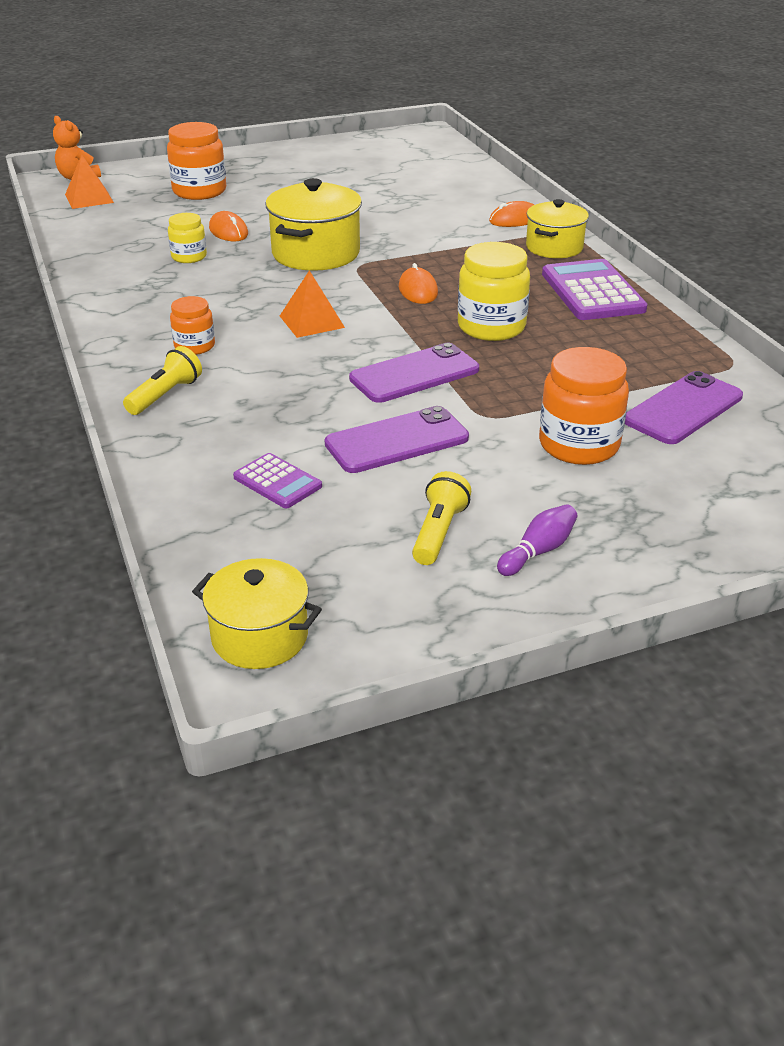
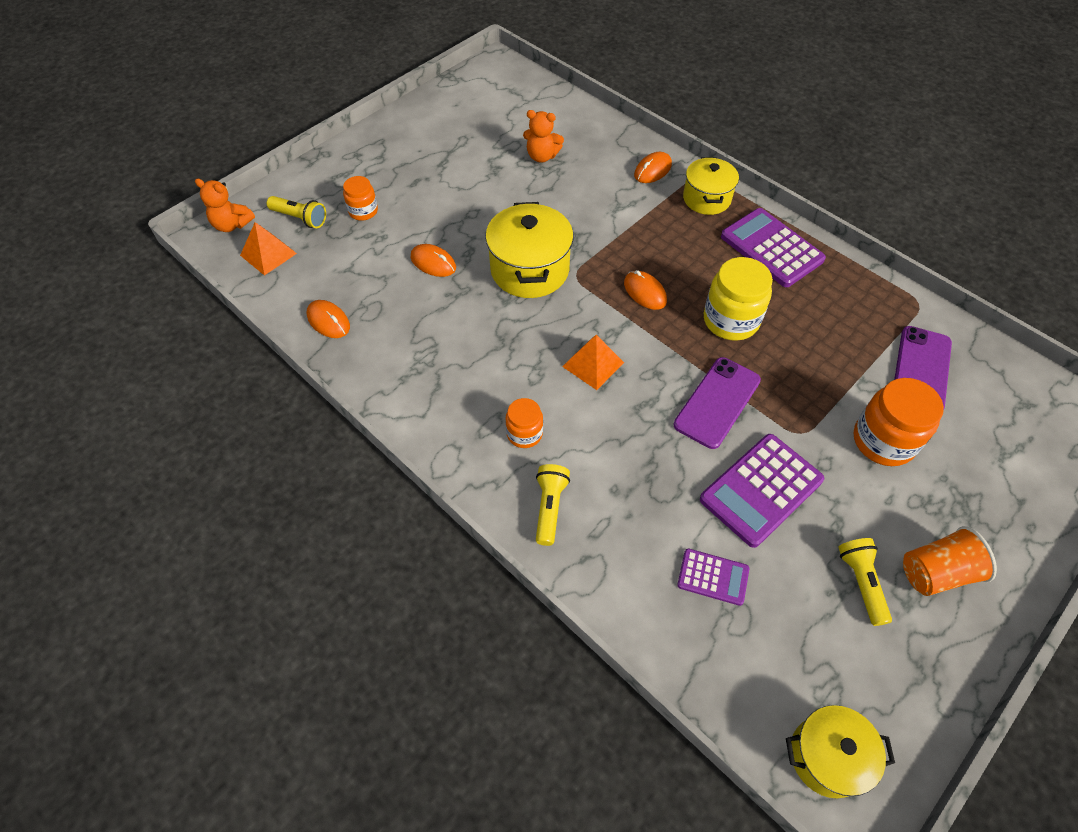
camera: 25 degrees left, 20 degrees up
orange jar [167,122,226,200] -> orange jar [343,176,378,221], size x0.58
yellow jar [168,213,207,263] -> none
purple phone [325,406,469,473] -> purple calculator [700,434,824,548]
purple bowling pin [497,504,577,576] -> orange cup [903,526,997,596]
none -> yellow flashlight [267,196,326,228]
none -> orange mouse [307,300,350,338]
none -> orange teddy bear [523,110,564,163]

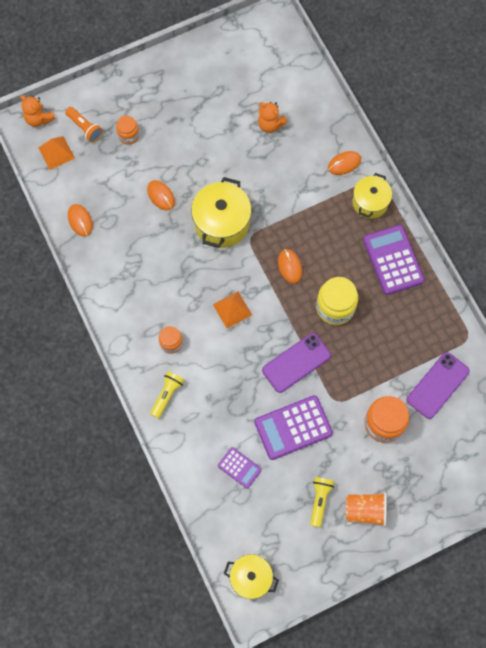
camera: 20 degrees right, 15 degrees up
yellow flashlight [267,196,326,228] -> orange flashlight [65,107,103,142]

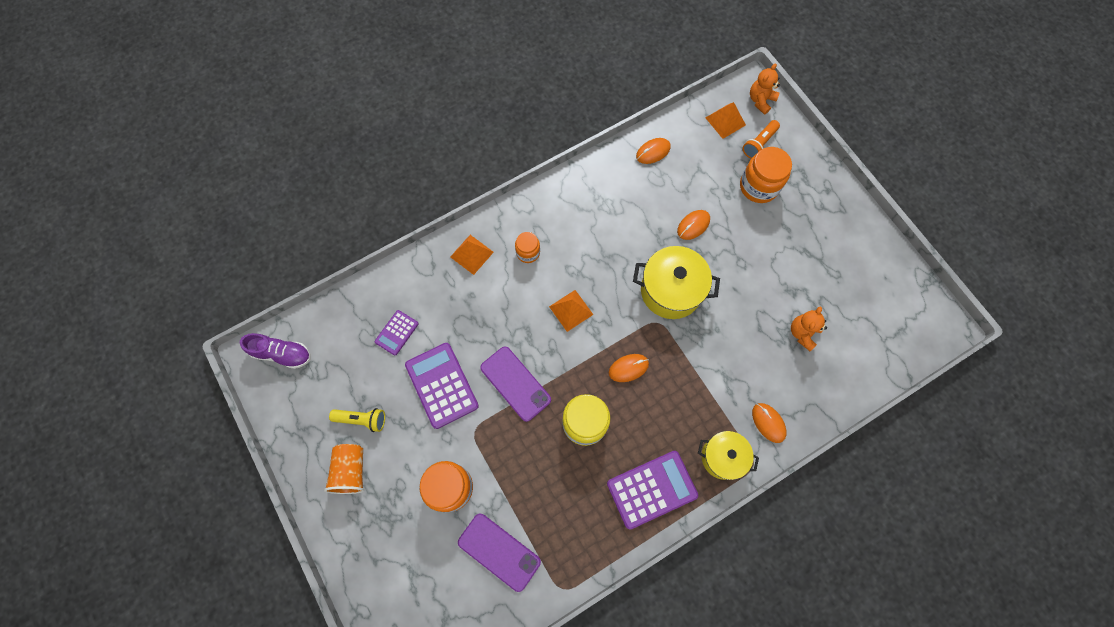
camera: 85 degrees right, 0 degrees up
orange jar [116,116,139,145] -> orange jar [740,147,792,203], size x1.72
yellow flashlight [150,371,184,419] -> orange pyramid [450,235,494,275]
yellow pot [224,554,279,599] -> purple shoe [240,333,311,369]

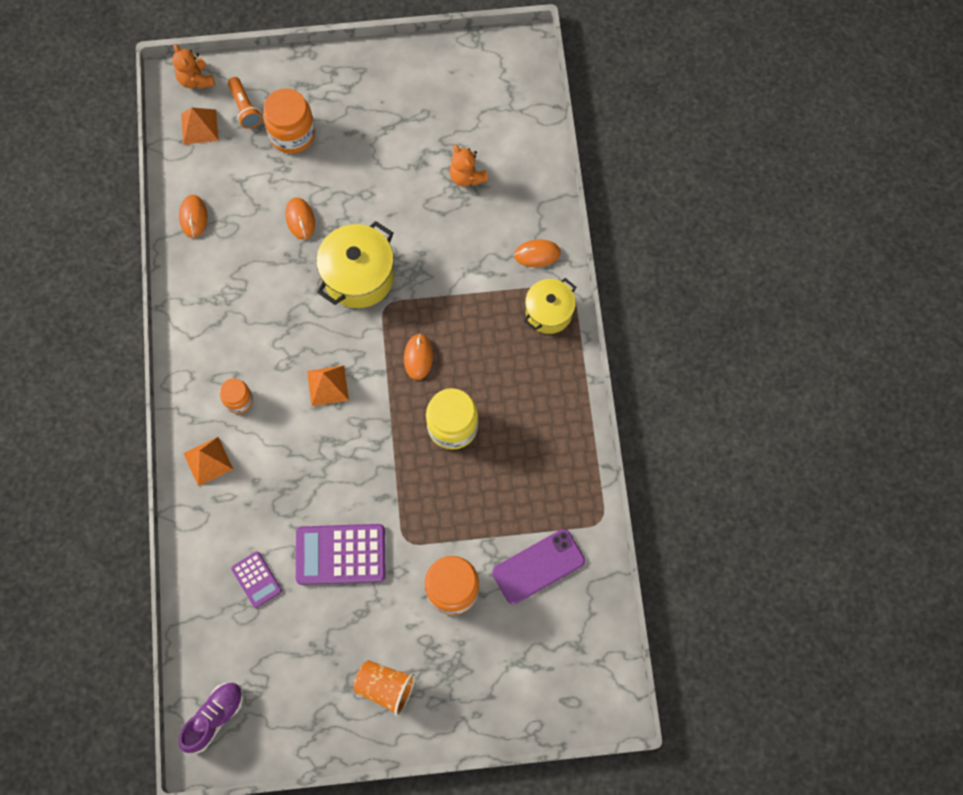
camera: 65 degrees left, 0 degrees up
yellow flashlight [329,408,385,432] -> none
purple phone [480,346,551,422] -> none
purple calculator [607,451,698,529] -> none

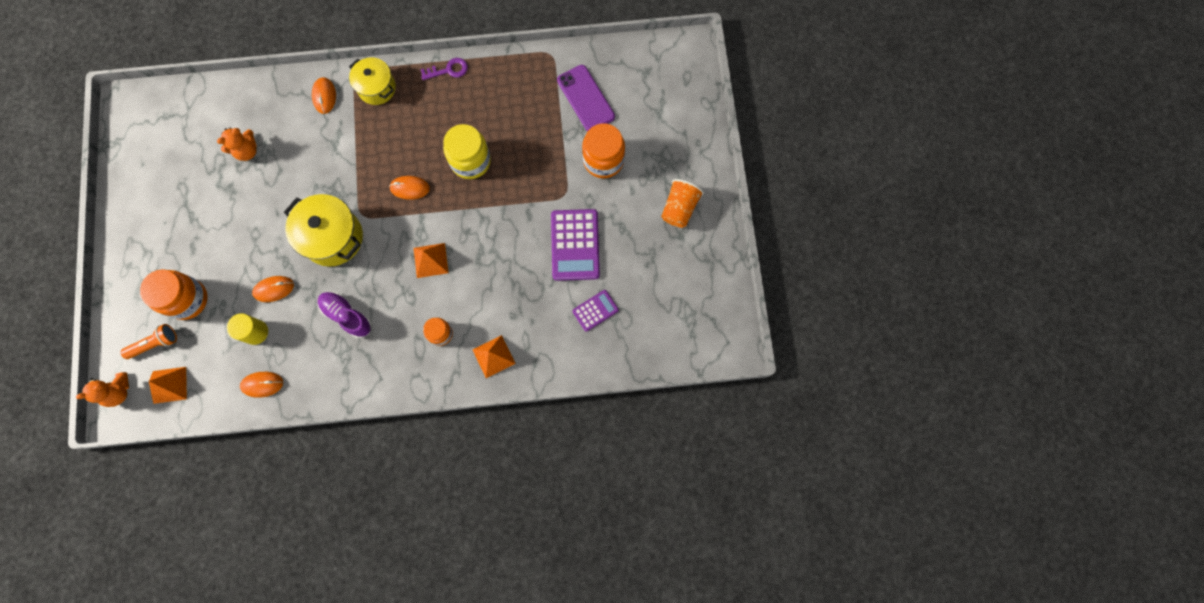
camera: 90 degrees left, 5 degrees up
purple shoe [178,683,243,753] -> purple shoe moved to [318,292,372,338]
none -> yellow cylinder [227,313,268,345]
none -> purple key [420,58,468,80]

